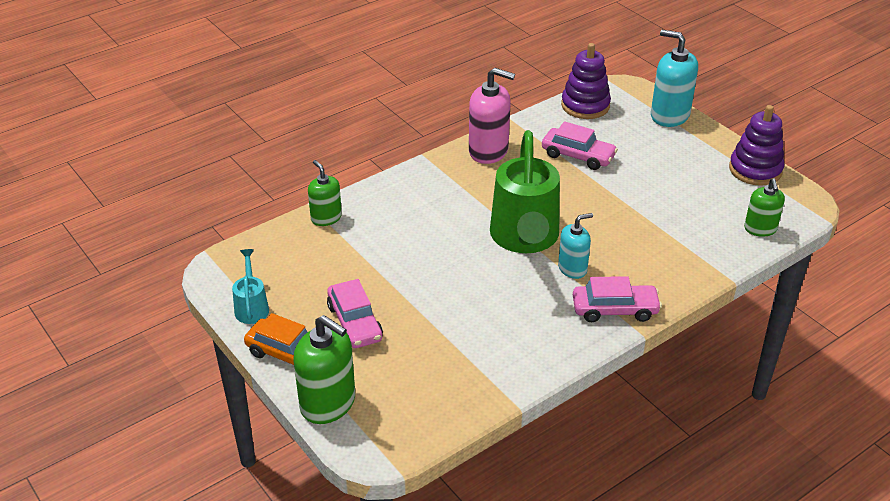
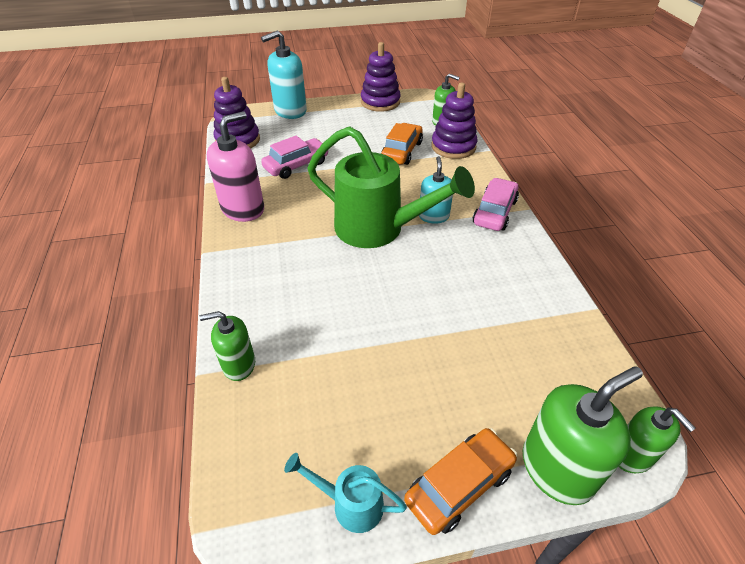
camera: 65 degrees left, 5 degrees up
pink car [327,279,383,348] -> none
none -> orange car [381,123,423,165]
none -> purple stacking toy [431,83,477,159]
none -> green soap dispenser [619,406,696,474]

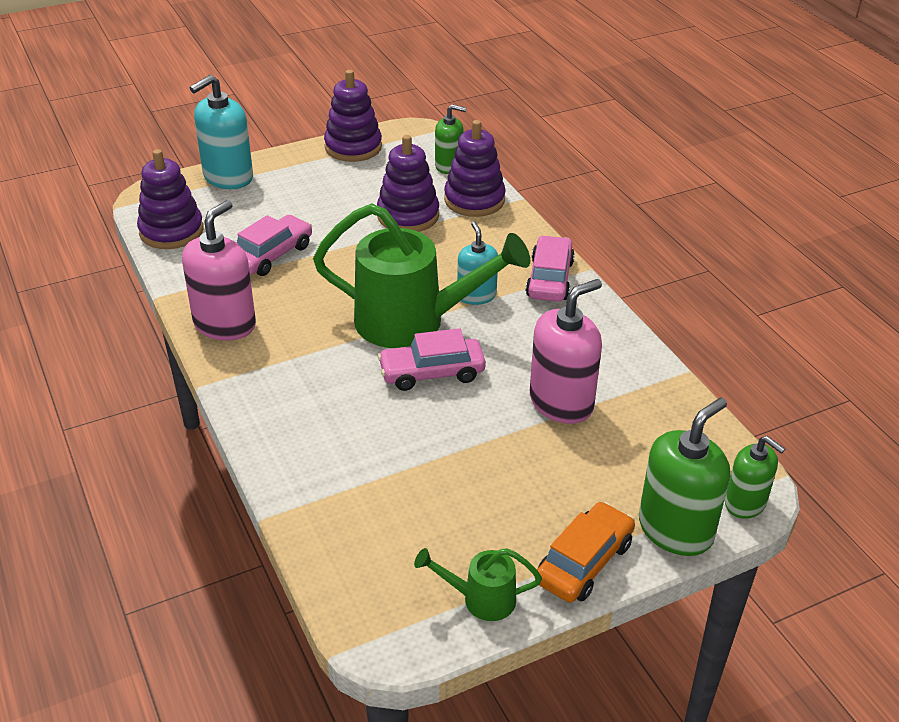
camera: 15 degrees left, 5 degrees down
green soap dispenser [199,311,255,381] -> none
turquoise watering can [284,453,407,533] -> green watering can [414,548,542,621]
orange car [381,123,423,165] -> purple stacking toy [377,135,439,232]
none -> pink car [378,328,486,391]
none -> pink soap dispenser [530,279,602,424]

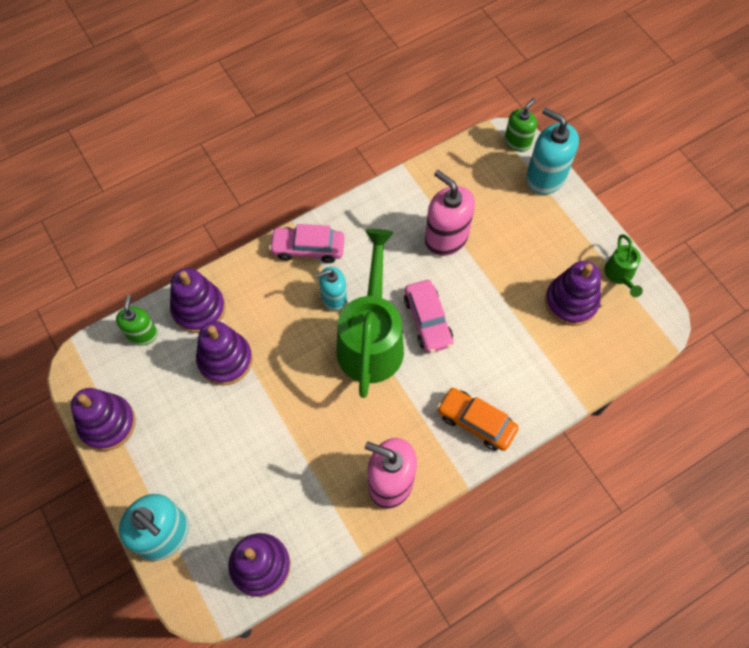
camera: 95 degrees left, 25 degrees up
pink car [237,215,312,276] -> none
orange car [535,501,635,602] -> orange car moved to [437,388,519,451]
green soap dispenser [639,398,730,556] -> turquoise soap dispenser [526,108,579,195]
none -> purple stacking toy [545,261,601,326]

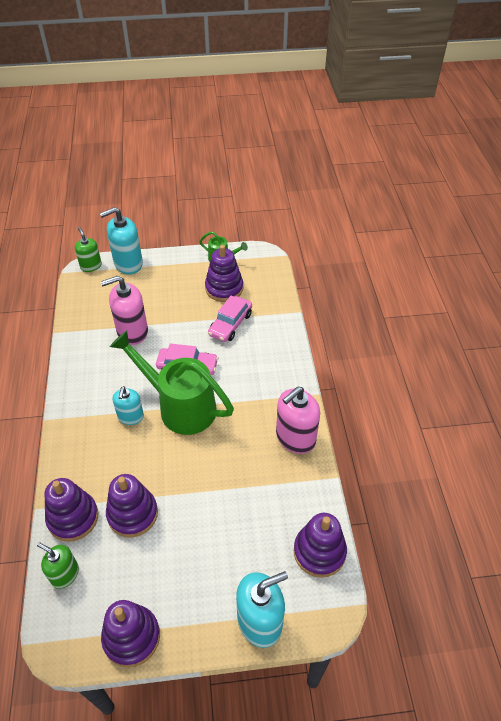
camera: 65 degrees left, 15 degrees down
pink car [269,224,345,263] -> pink car moved to [208,296,252,342]
orange car [437,388,519,451] -> none

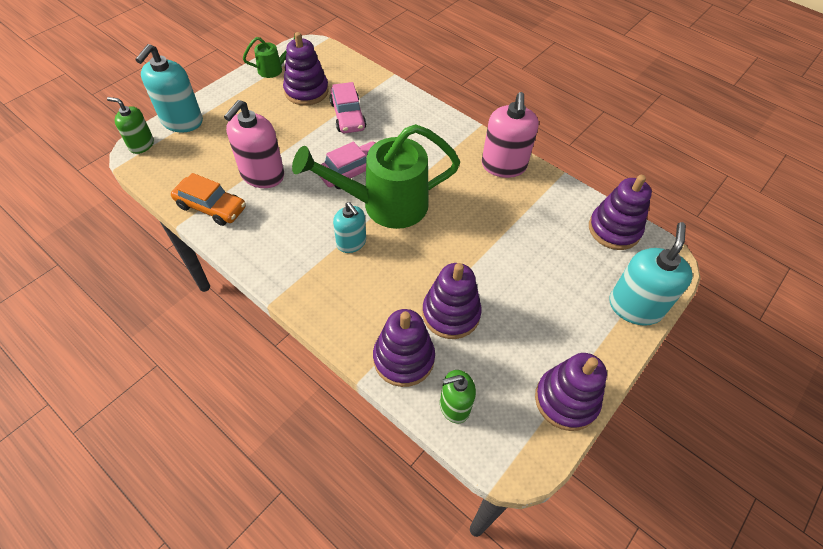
camera: 45 degrees left, 5 degrees up
none -> orange car [171,173,246,226]

